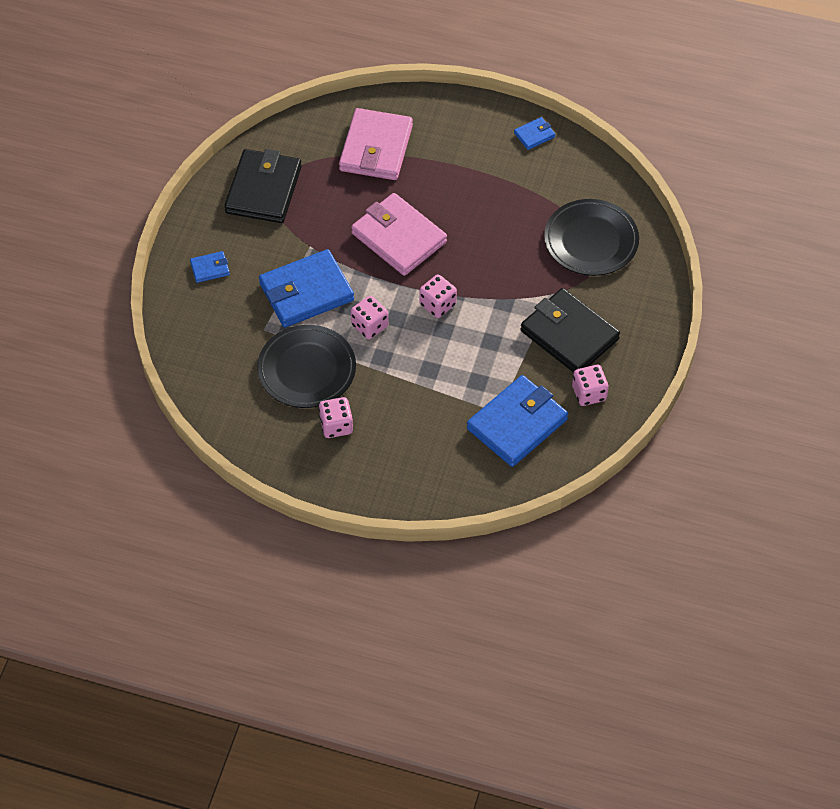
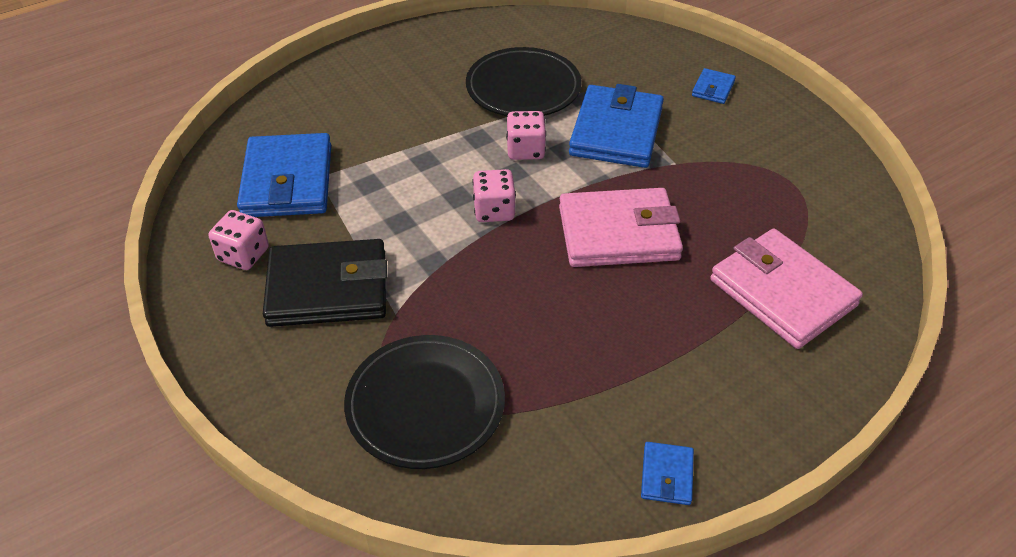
camera: 130 degrees right, 10 degrees down
black wallet [224,149,302,223] -> none
pink dice [319,397,353,438] -> none

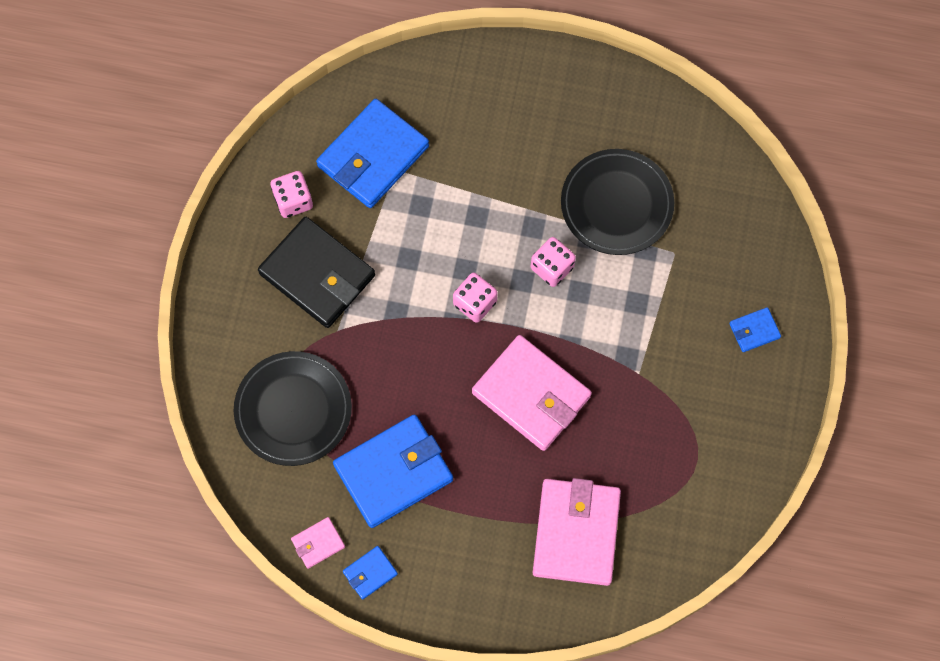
camera: 45 degrees right, 25 degrees up
blue wallet [569,84,664,168] -> blue wallet moved to [333,415,453,528]
none -> pink wallet [291,517,345,569]

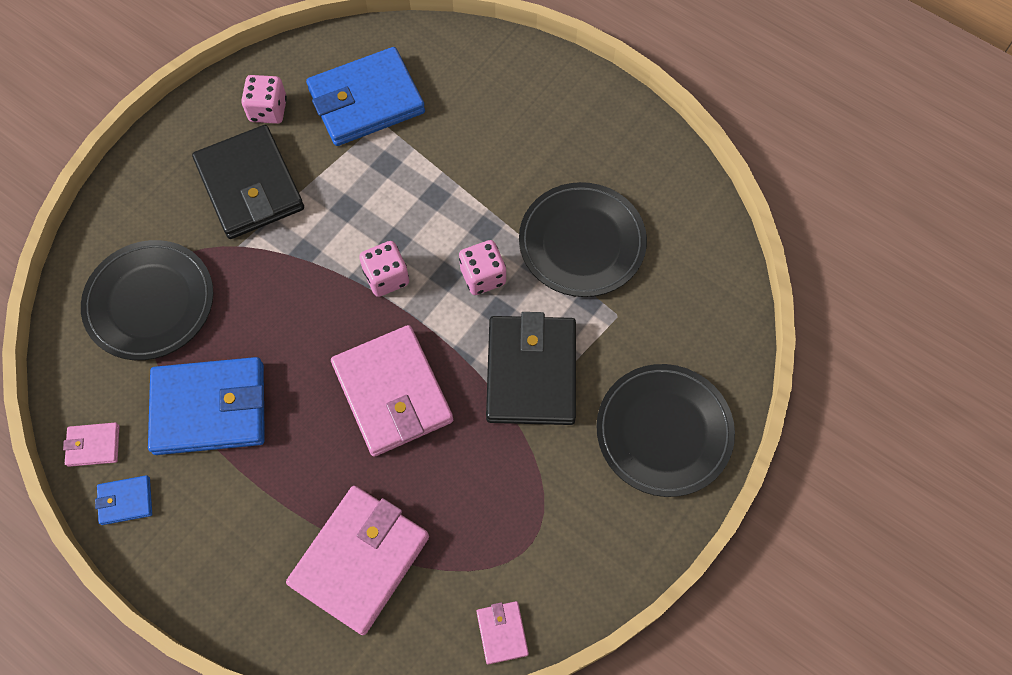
camera: 25 degrees right, 5 degrees down
blue wallet [729,307,781,352] -> black plate [596,364,735,497]
none -> pink wallet [476,601,529,664]
none -> black wallet [486,312,576,425]

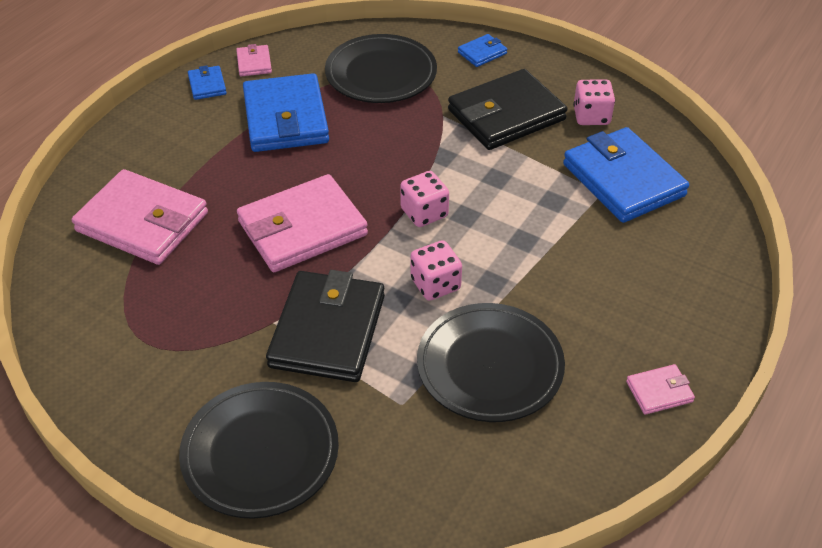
camera: 85 degrees right, 20 degrees down
pink wallet [476,601,529,664] -> pink wallet moved to [626,364,695,415]
black wallet [486,312,576,425] -> black wallet turned 75 degrees counterclockwise [266,270,385,382]
none -> blue wallet [458,34,507,67]

